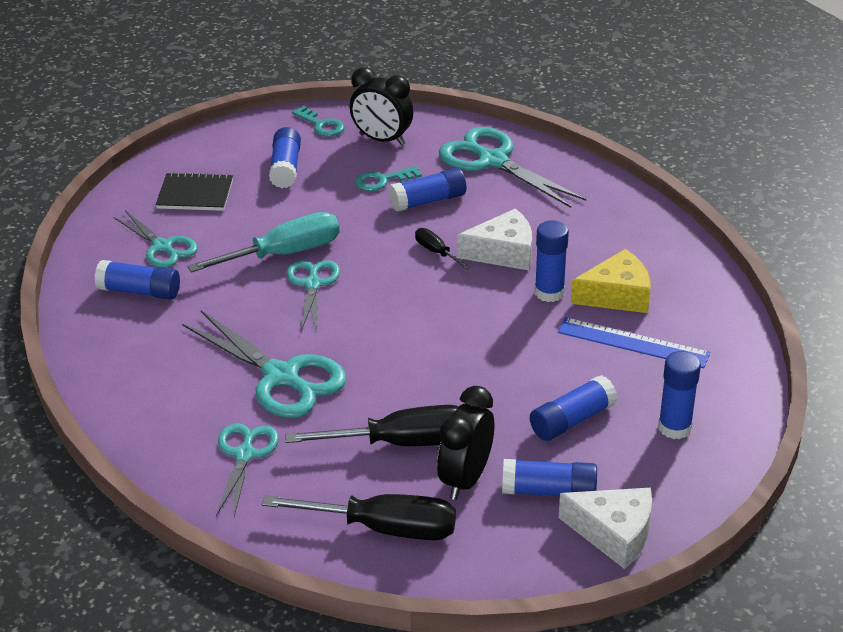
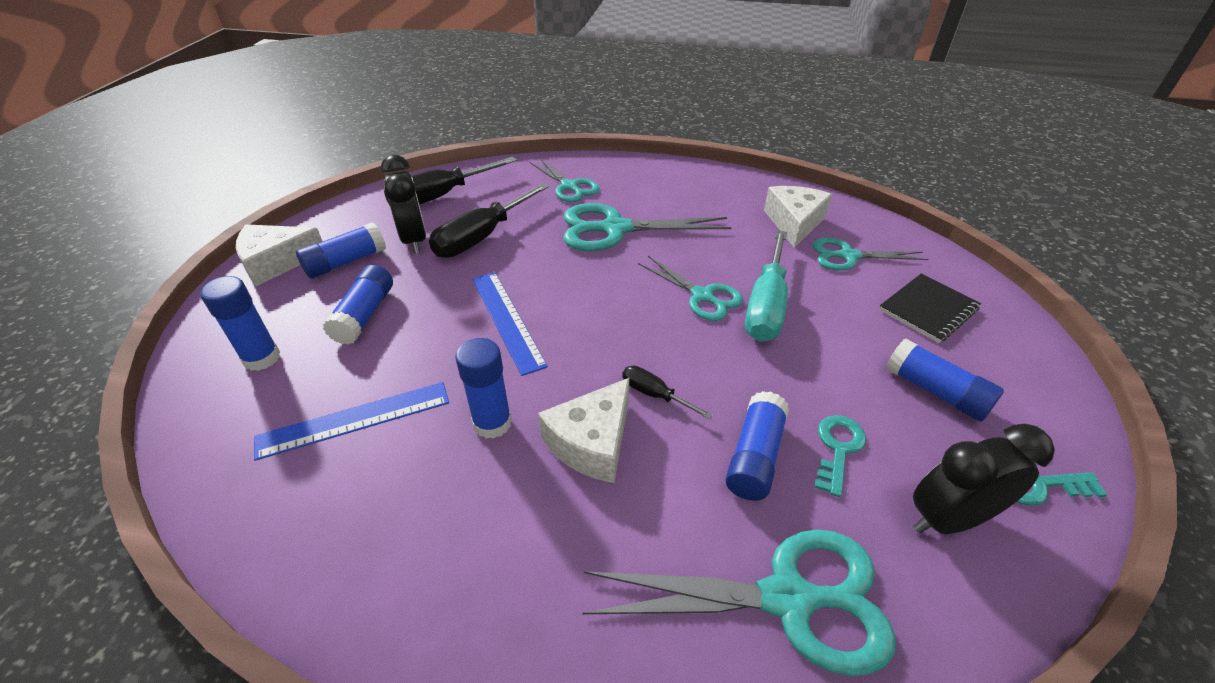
camera: 135 degrees right, 5 degrees up
blue glue stick [94,260,180,300] -> white cheese [764,186,832,248]
black screwdriver [415,228,471,269] -> black screwdriver turned 150 degrees counterclockwise [622,366,713,420]
yellow cheese [571,249,650,313] -> none
none -> blue ruler [472,273,548,376]

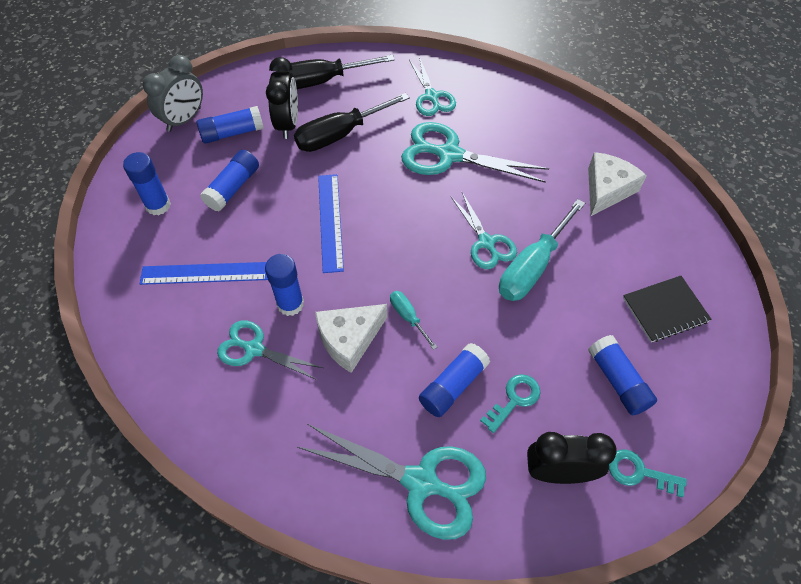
camera: 20 degrees right, 15 degrees up
white cheese [236,224,323,286] -> grey clock [143,55,203,132]
black screwdriver [622,366,713,420] -> turquoise screwdriver [390,291,437,350]
turquoise scissors [812,238,928,271] -> turquoise scissors moved to [217,320,323,380]

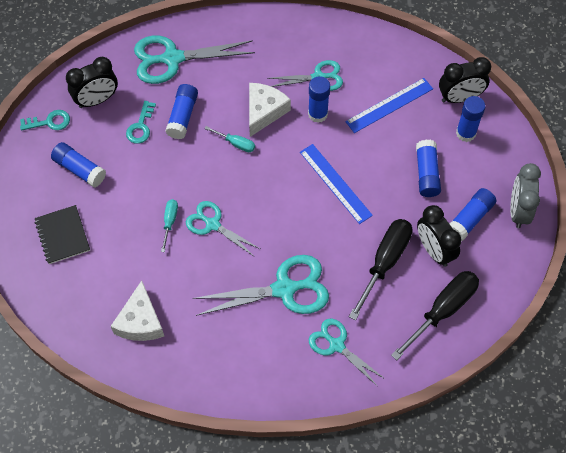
camera: 150 degrees right, 5 degrees up
turquoise screwdriver [499,199,585,301] -> turquoise screwdriver [161,199,178,252], size x0.50
black notebook [623,276,712,342] -> black notebook turned 60 degrees counterclockwise [35,205,90,264]
none -> black clock [439,57,491,103]

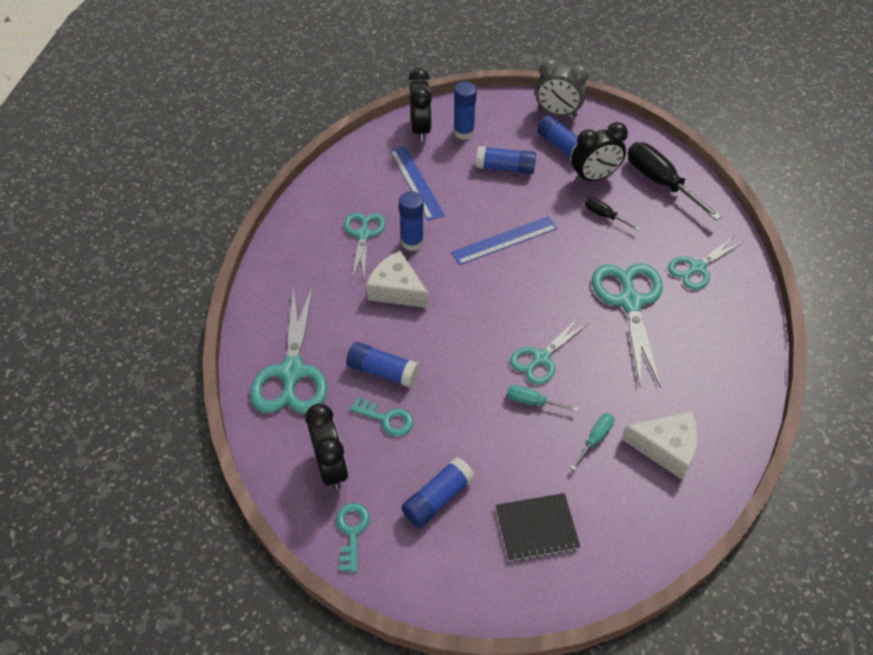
camera: 80 degrees left, 10 degrees down
turquoise screwdriver [204,126,255,152] -> turquoise screwdriver moved to [571,413,614,471]
black screwdriver [349,219,412,321] -> black screwdriver [585,198,640,231], size x0.50

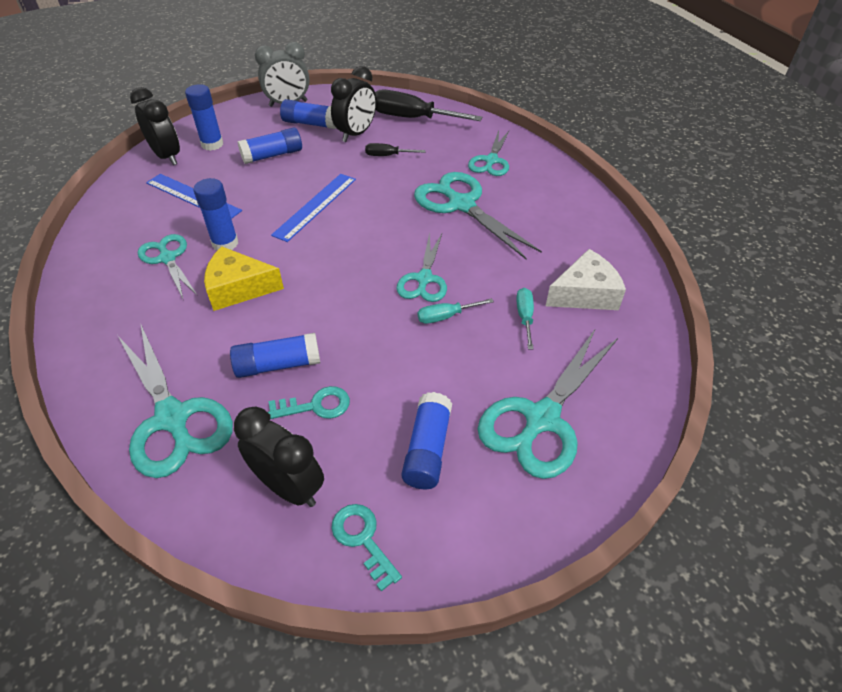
camera: 35 degrees left, 5 degrees down
white cheese [366,250,429,308] -> yellow cheese [204,246,284,311]
black notebook [496,493,580,562] -> turquoise scissors [478,328,618,479]

